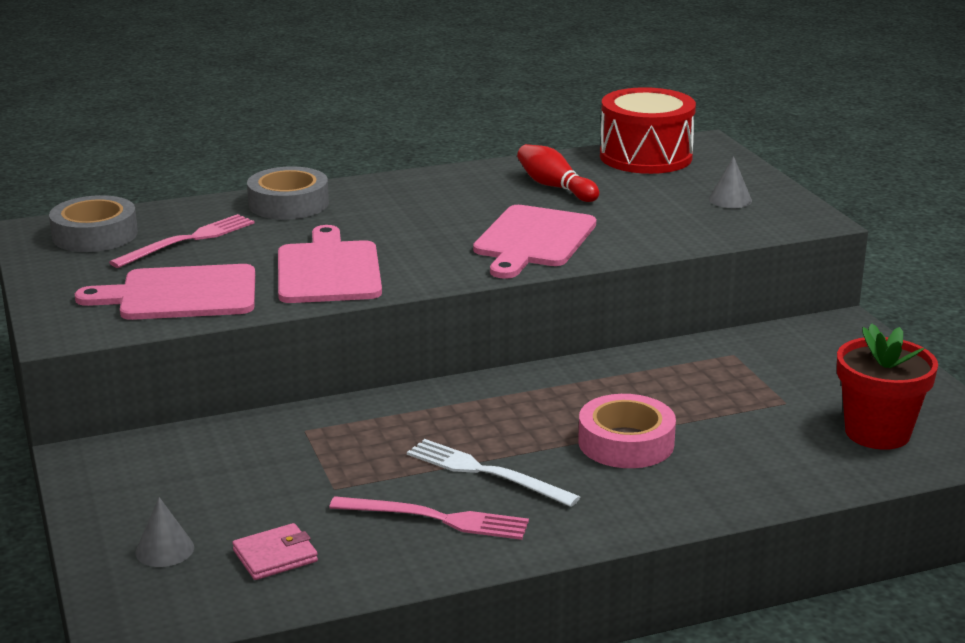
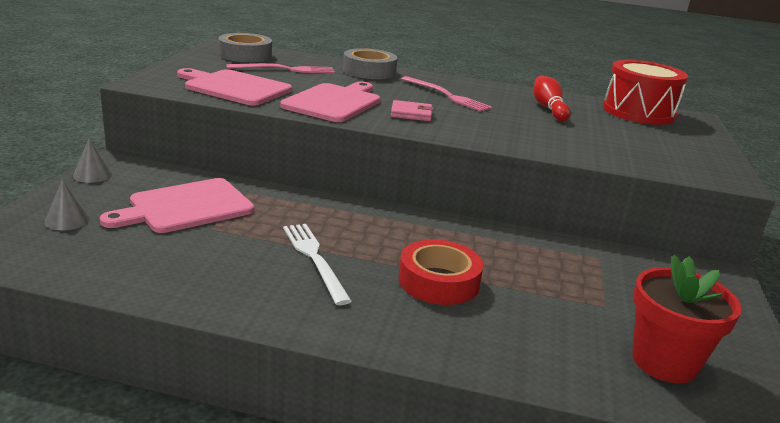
camera: 30 degrees right, 0 degrees up
pink wallet [232,523,318,580] -> pink wallet moved to [391,100,433,121]
pink fork [329,496,529,540] -> pink fork moved to [401,76,492,112]
pink cutting board [473,205,596,279] -> pink cutting board moved to [100,178,254,233]
pink tape [578,394,676,468] -> red tape [398,239,483,305]
grey cone [709,156,752,208] -> grey cone moved to [73,138,113,183]

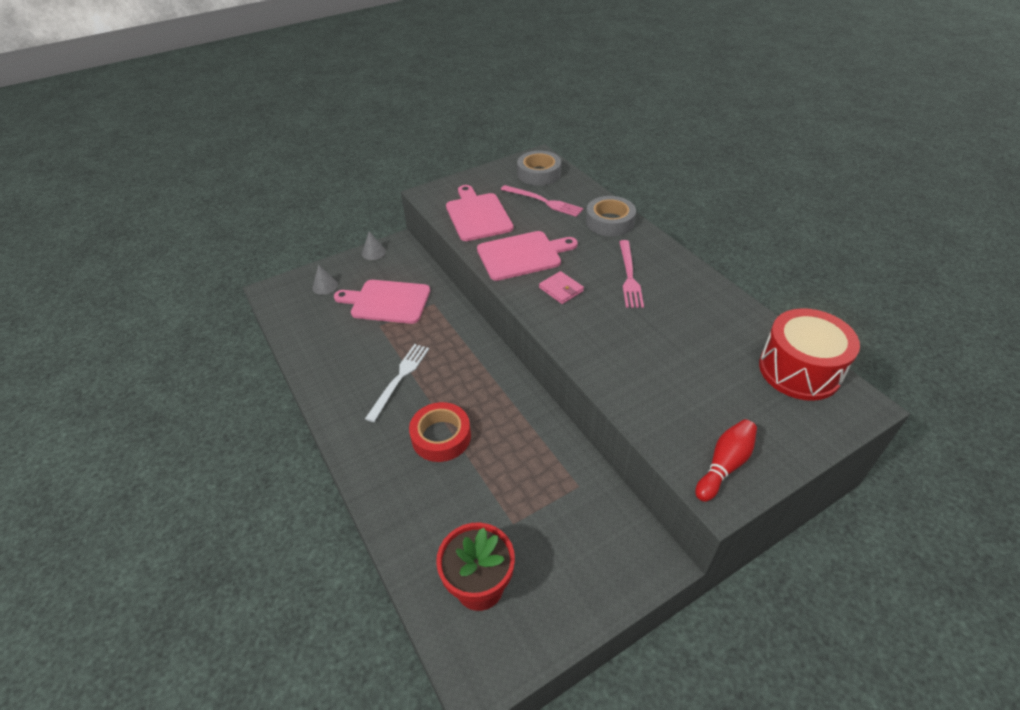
camera: 50 degrees right, 20 degrees up
red bowling pin [533,76,570,121] -> red bowling pin moved to [695,419,757,502]

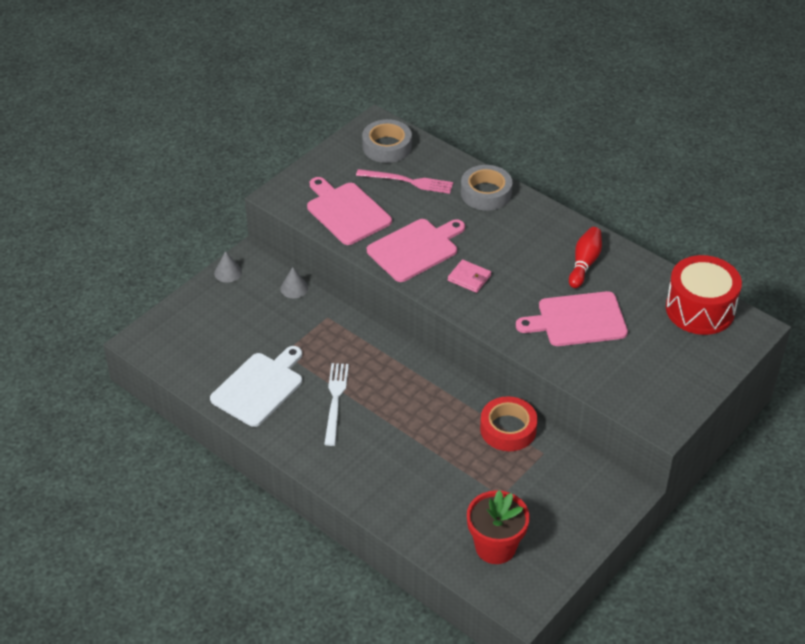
camera: 20 degrees left, 0 degrees up
grey cone [312,265,338,295] -> grey cone moved to [280,267,308,298]
pink cutting board [334,280,430,324] -> pink cutting board moved to [516,291,628,346]
red tape [409,402,471,462] -> red tape moved to [480,396,538,451]
pink fork [619,240,644,308] -> none
red bowling pin [695,419,757,502] -> red bowling pin moved to [569,227,602,288]
none -> white cutting board [210,346,302,427]

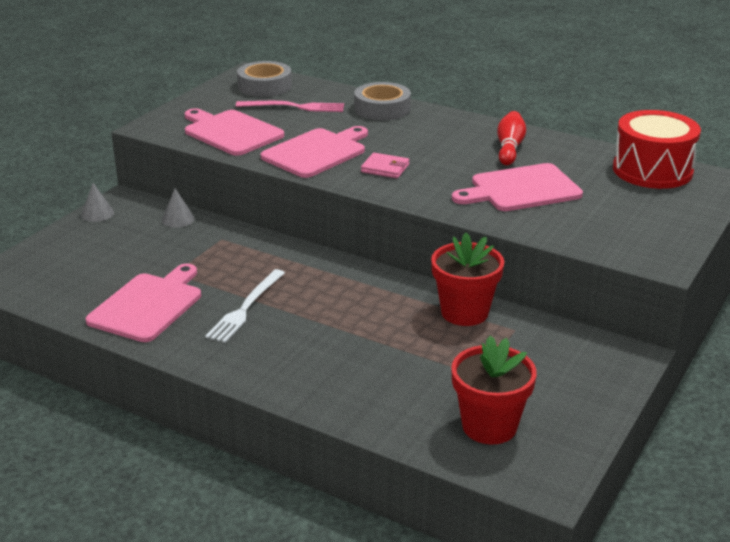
camera: 10 degrees left, 15 degrees down
white cutting board [210,346,302,427] -> pink cutting board [86,264,201,342]
white fork [324,363,349,446] -> white fork turned 150 degrees counterclockwise [205,269,285,343]
red tape [480,396,538,451] -> red flower pot [431,233,504,326]

